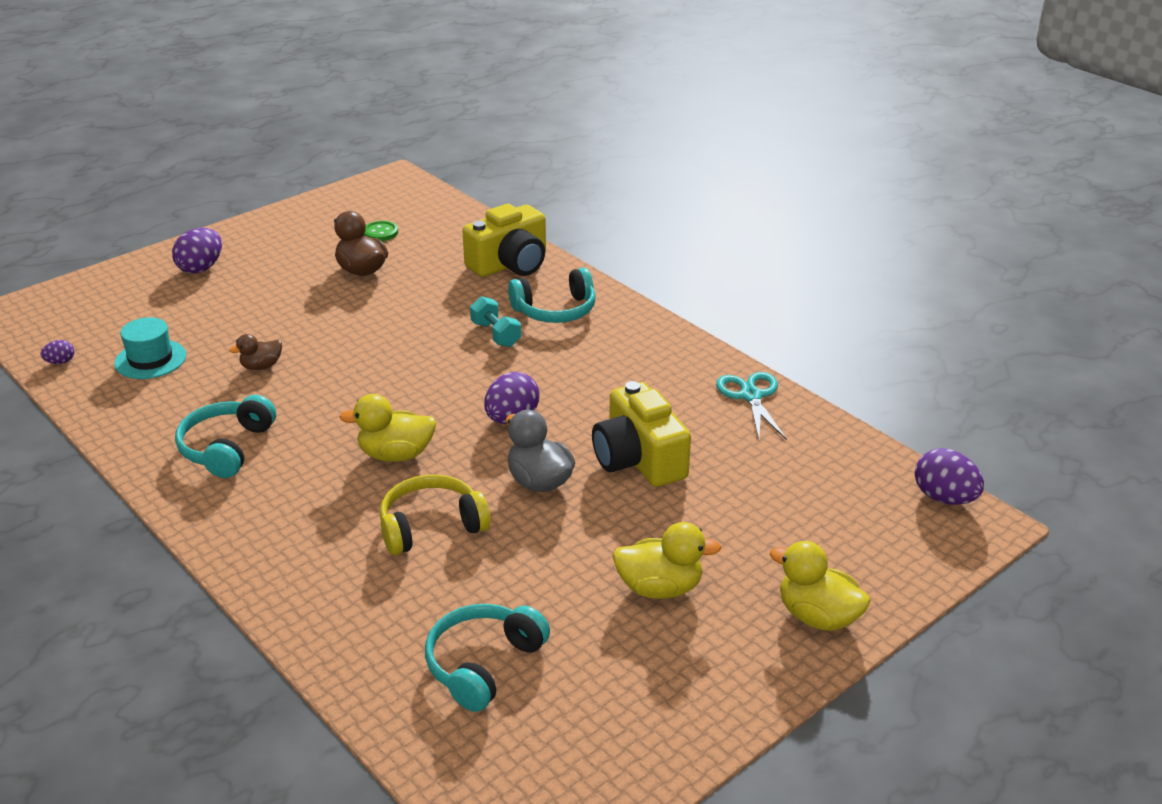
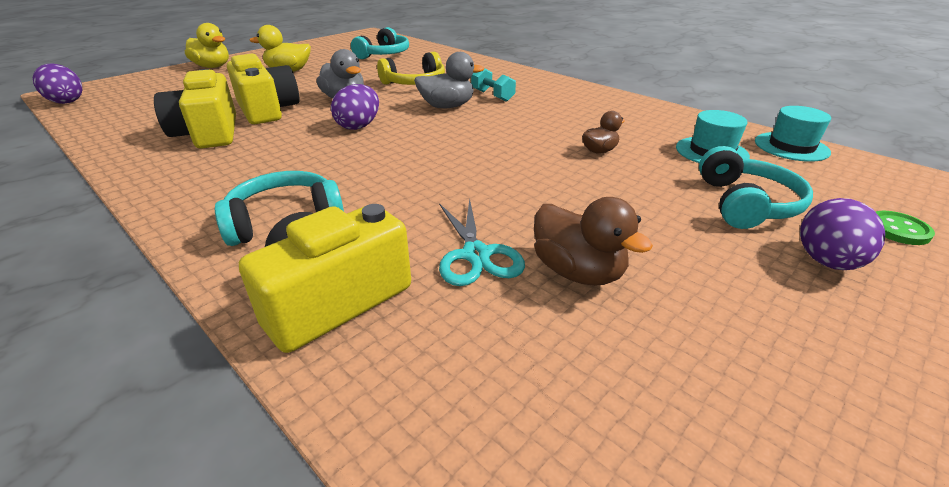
camera: 175 degrees right, 0 degrees up
purple egg [41,340,74,364] -> turquoise hat [755,106,831,162]
turquoise headphones [175,395,276,478] -> turquoise headphones moved to [699,146,813,229]
yellow duck [340,394,436,462] -> grey duck [414,52,485,108]
green button [364,221,398,241] -> green button moved to [876,211,935,245]
turquoise dumbbell [470,296,521,347] -> turquoise dumbbell moved to [471,69,516,102]
turquoise scissors [716,372,787,440] -> turquoise scissors moved to [439,198,525,286]
none -> yellow camera [154,69,236,149]

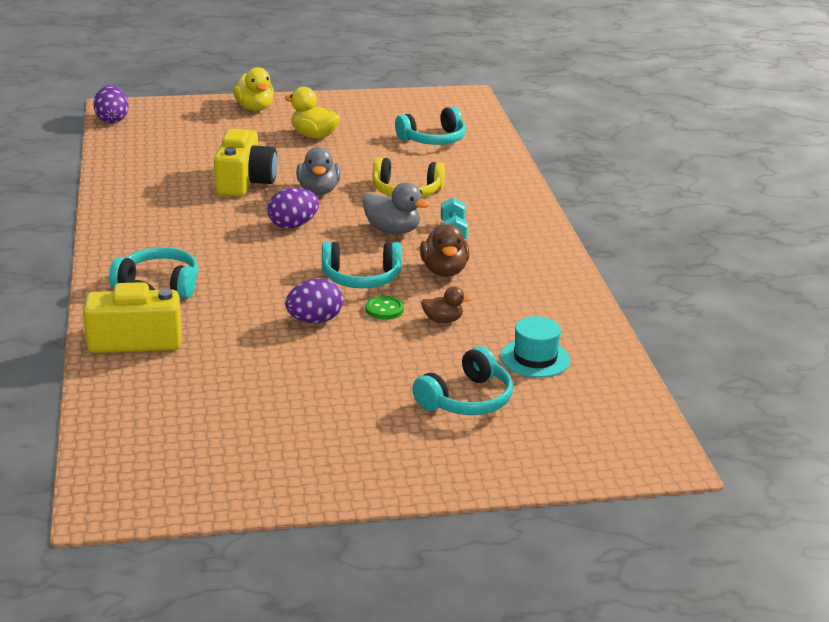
camera: 35 degrees right, 5 degrees down
yellow camera [154,69,236,149] -> none
turquoise scissors [439,198,525,286] -> none
brown duck [534,197,653,286] -> brown duck moved to [420,224,470,277]
turquoise hat [755,106,831,162] -> none
purple egg [800,198,885,270] -> purple egg moved to [285,278,343,323]
green button [876,211,935,245] -> green button moved to [365,296,404,320]
none -> turquoise headphones [322,242,402,288]

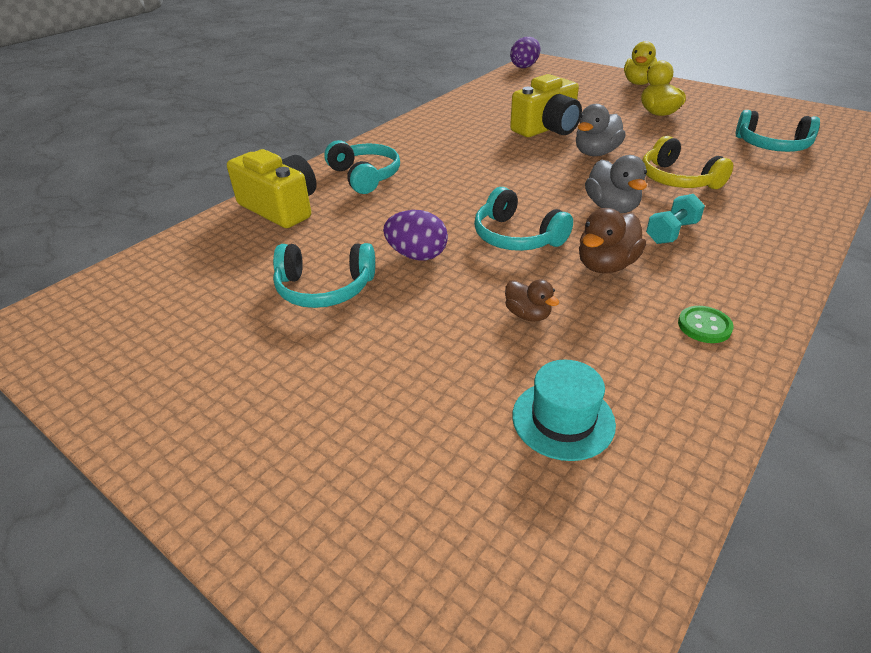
camera: 50 degrees right, 10 degrees up
purple egg [268,188,319,229] -> none
green button [365,296,404,320] -> green button moved to [678,306,734,343]
turquoise headphones [412,346,513,415] -> turquoise headphones moved to [273,243,375,308]

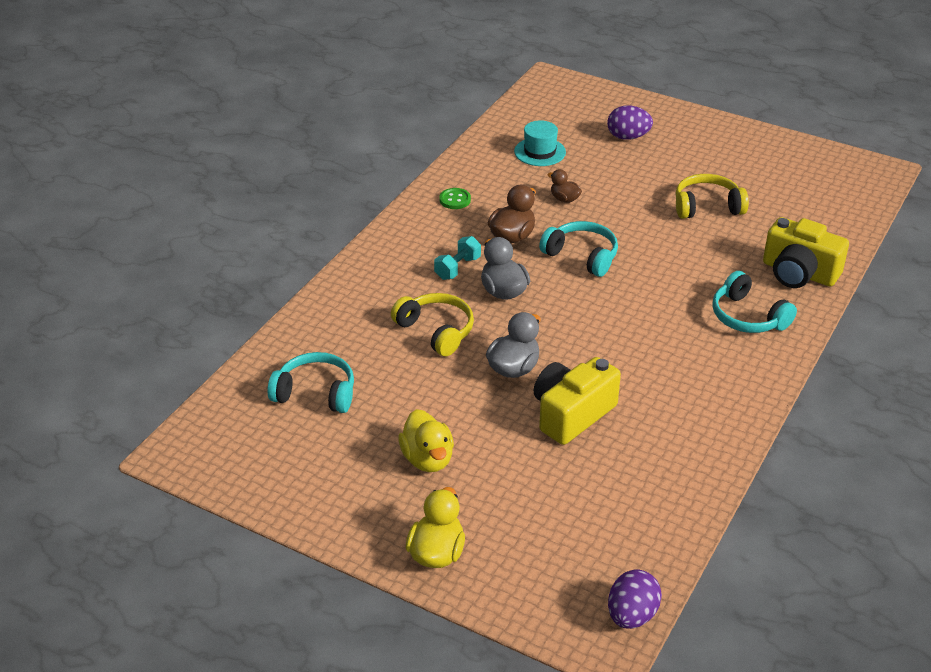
camera: 170 degrees right, 0 degrees up
turquoise headphones [273,243,375,308] -> yellow headphones [675,174,749,219]
purple egg [383,210,448,260] -> purple egg moved to [607,105,653,140]

